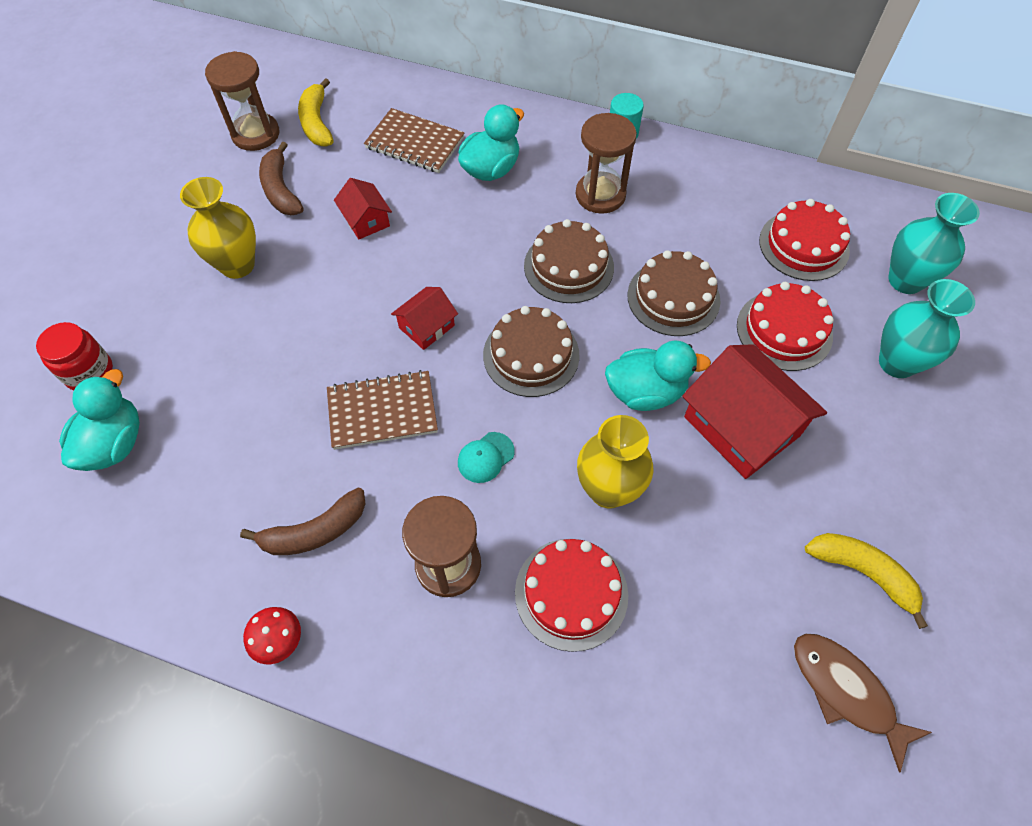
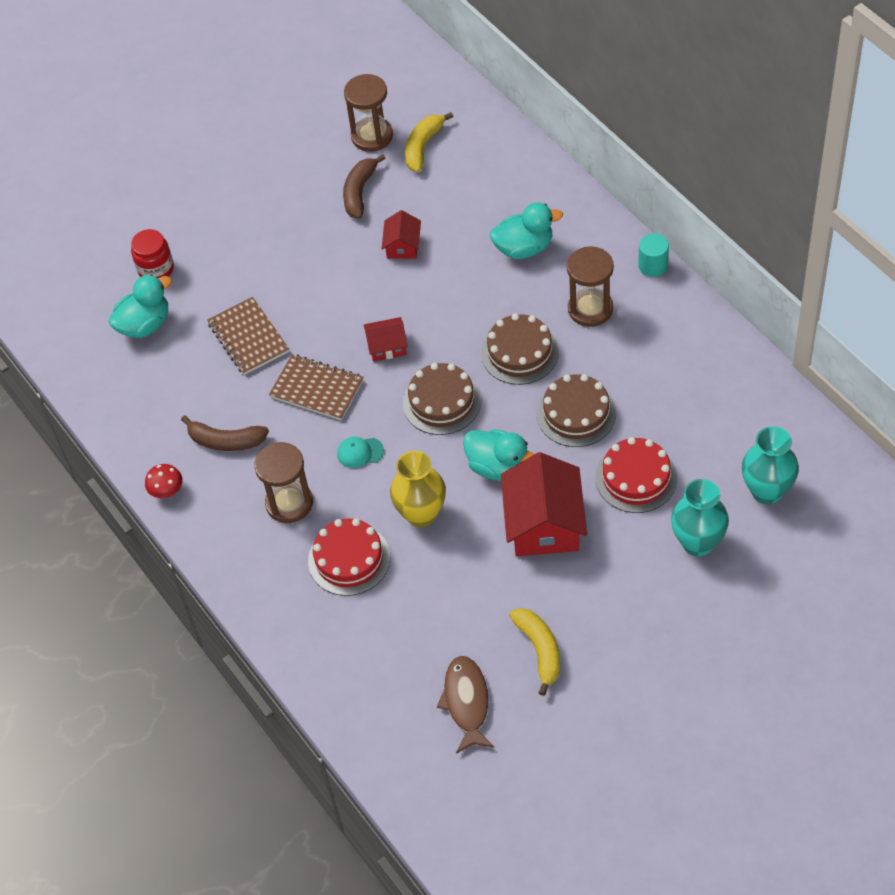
camera: 40 degrees right, 5 degrees down
yellow vase [180,177,256,279] -> none
brown notebook [364,108,464,173] -> brown notebook moved to [207,297,289,375]
red cake [759,199,850,281] -> none

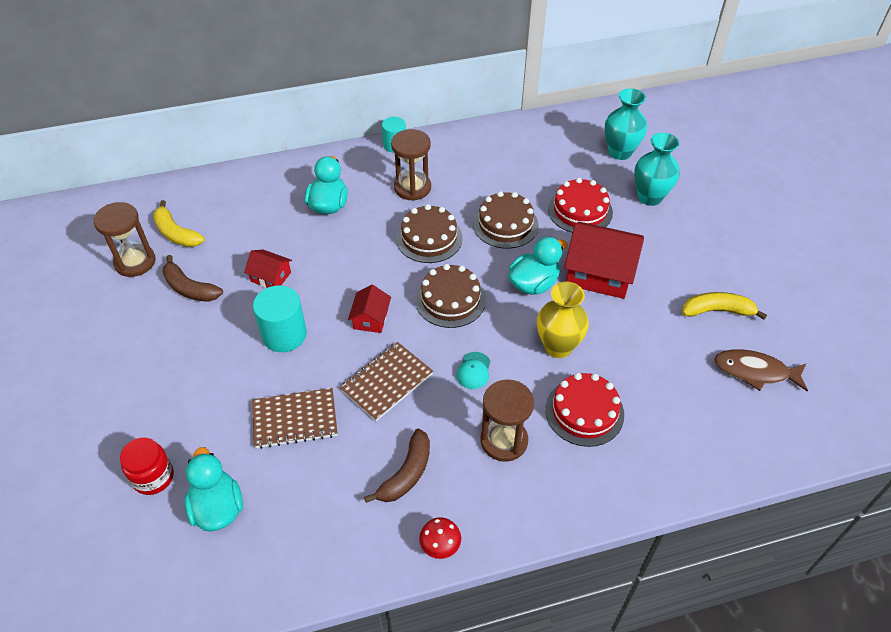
camera: 75 degrees left, 5 degrees down
none -> turquoise cylinder [253,285,307,352]

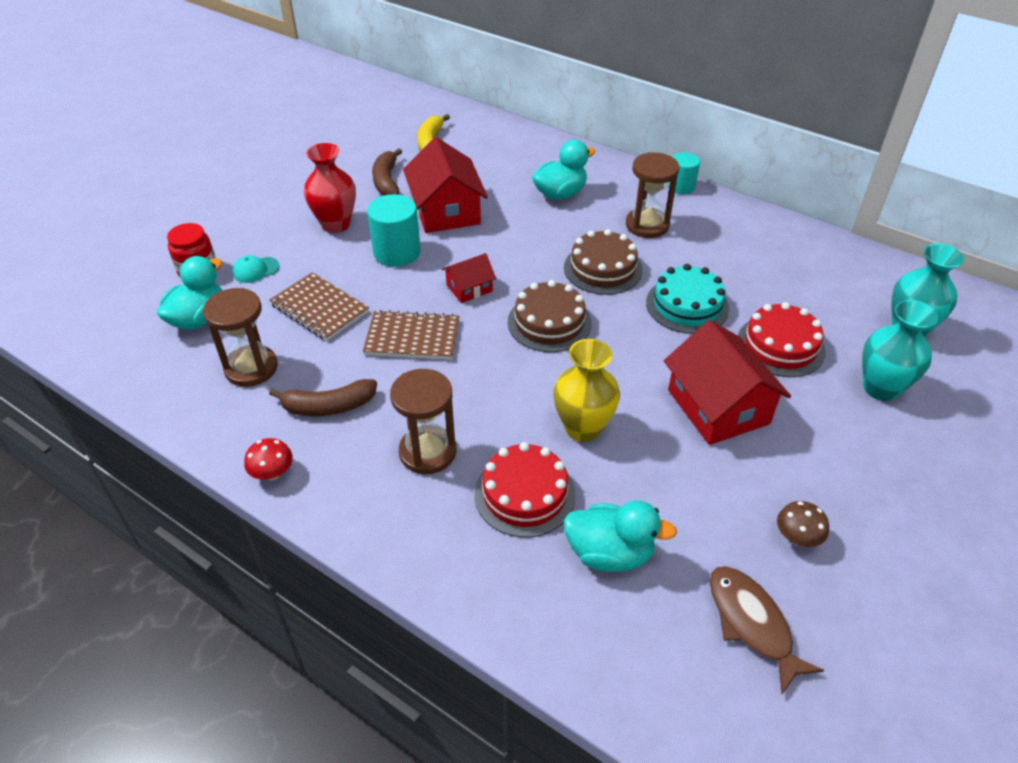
camera: 50 degrees right, 5 degrees down
brown hourglass [93,202,156,277] -> brown hourglass moved to [203,288,278,387]
red house [244,249,292,288] -> red house [403,137,488,233], size x1.93
turquoise cap [456,352,490,389] -> turquoise cap moved to [232,255,279,283]
brown cake [473,191,539,249] -> turquoise cake [646,264,729,334]
turquoise duck [508,237,567,295] -> turquoise duck moved to [564,500,677,572]
yellow banana [682,292,767,320] -> brown mushroom [777,501,829,547]
none -> red vase [304,143,356,233]

